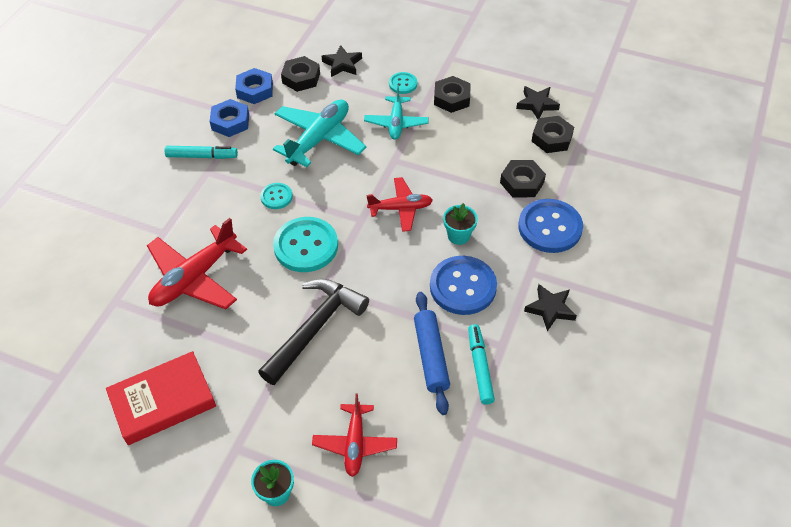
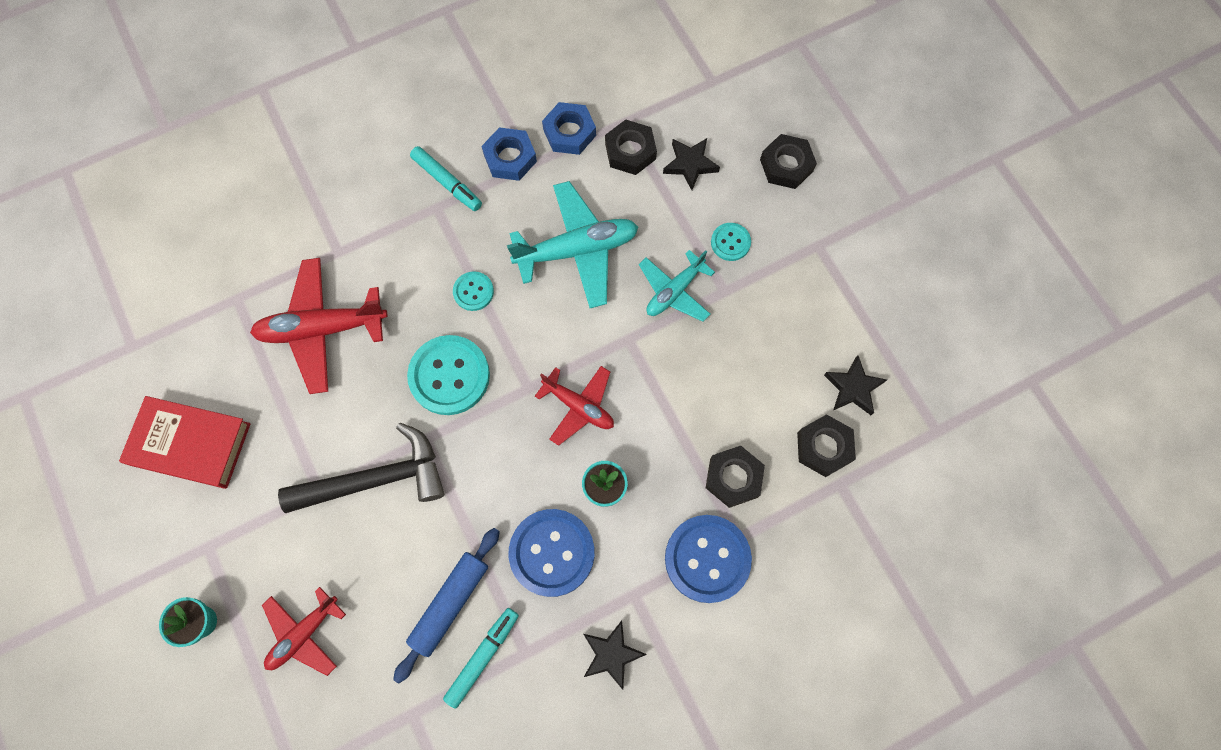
camera: 40 degrees right, 20 degrees up
black nut [434,76,471,113] -> black nut moved to [760,134,817,189]

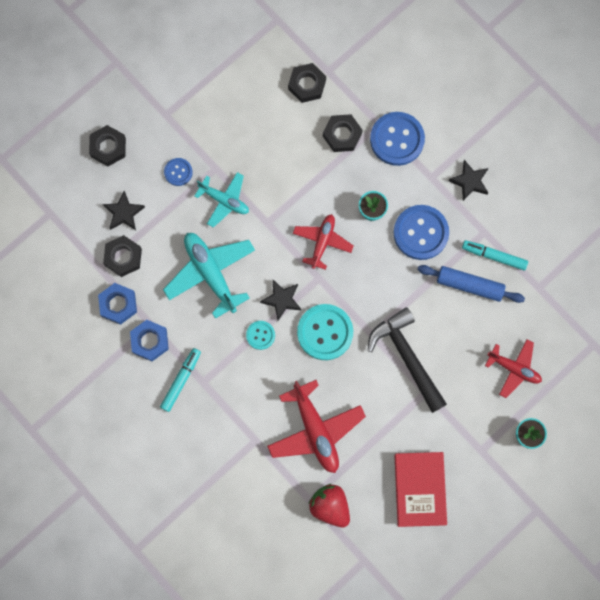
camera: 105 degrees left, 5 degrees up
turquoise button [711,223,751,261] -> blue button [164,158,193,186]
black star [824,356,887,415] -> black star moved to [260,280,301,320]
none -> red strawberry [309,484,350,527]

